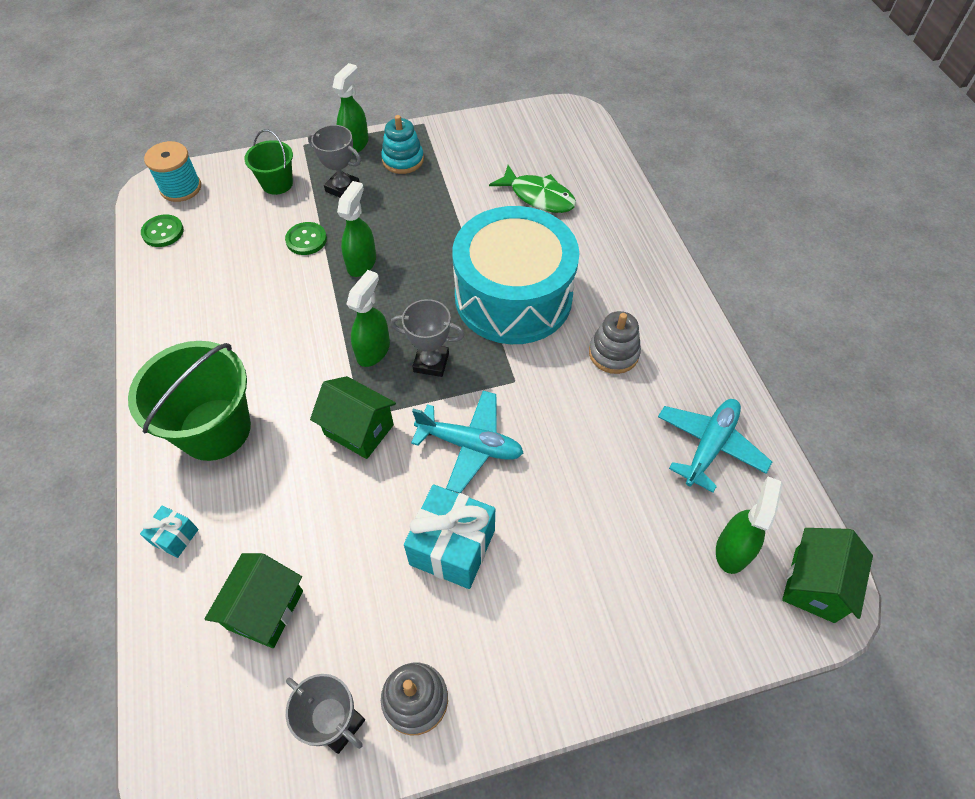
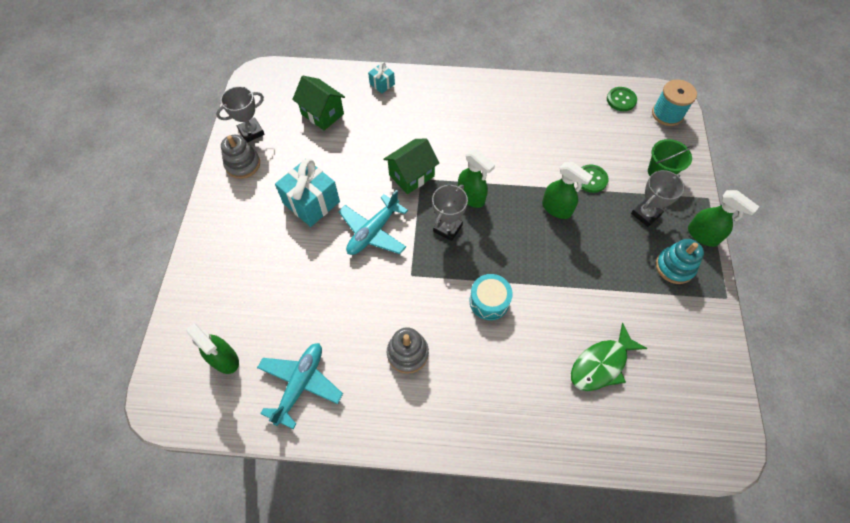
camera: 110 degrees right, 5 degrees up
green bucket [128,341,251,461] -> none
turquoise drum [452,206,579,344] -> turquoise drum [469,274,513,320], size x0.41
turquoise plane [658,399,772,493] -> turquoise plane turned 120 degrees counterclockwise [257,343,343,429]
green house [782,528,873,623] -> none

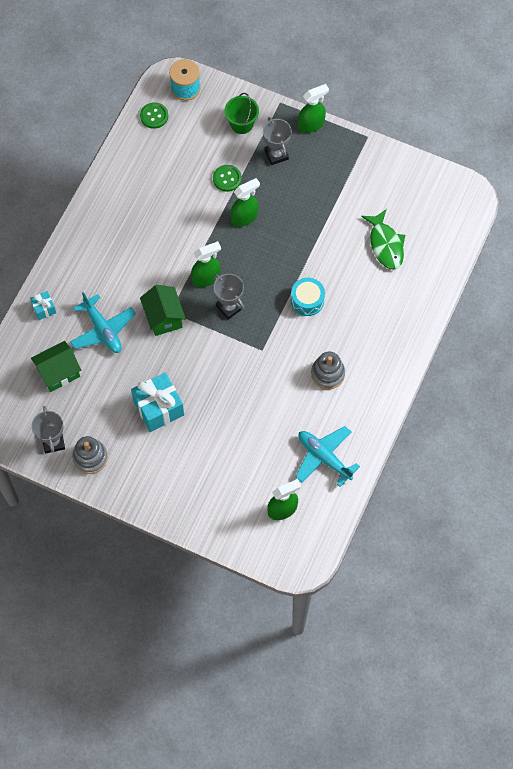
camera: 70 degrees left, 5 degrees up
turquoise plane [339,190,408,255] -> turquoise plane moved to [70,292,136,353]
turquoise stacking toy [656,239,704,284] -> none

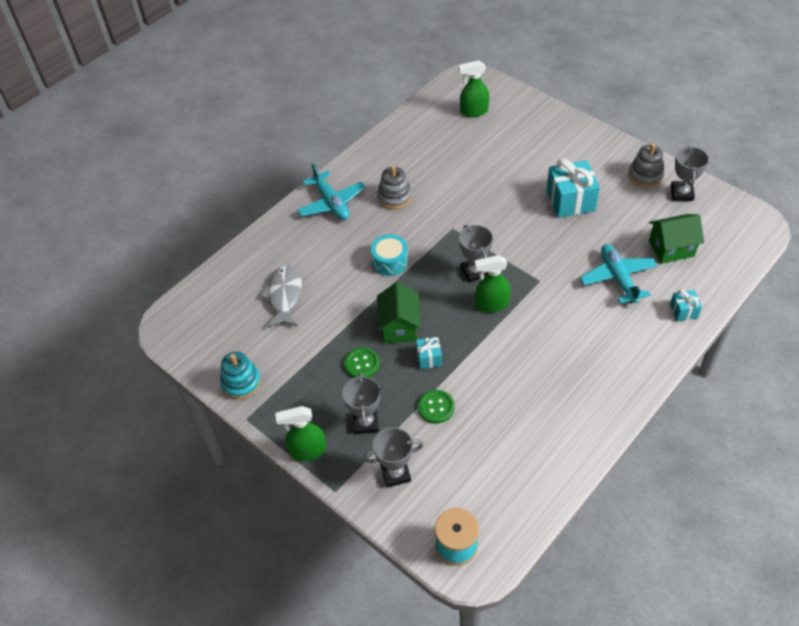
camera: 160 degrees left, 15 degrees down
green button [140,102,168,129] -> green button moved to [344,347,380,378]
green house [140,285,186,336] -> green house moved to [377,282,421,343]
green bucket [224,93,259,134] -> grey trophy [363,427,424,488]
green spray bottle [231,178,260,227] -> turquoise gift [416,337,442,369]
turquoise plane [295,426,360,487] -> turquoise plane moved to [297,163,366,220]
green fish [361,209,405,269] -> grey fish [260,265,302,327]
none -> turquoise stacking toy [220,352,261,399]

